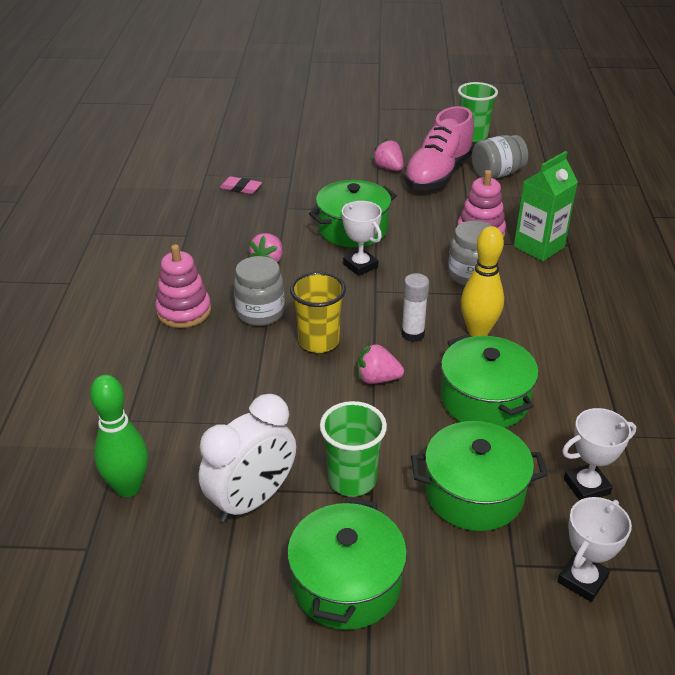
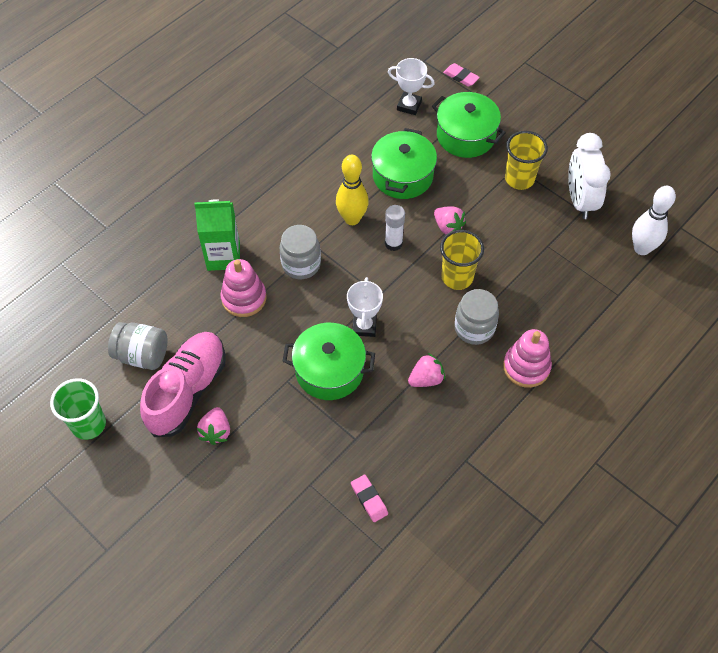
camera: 140 degrees left, 20 degrees up
green bowling pin [90,375,148,497] -> white bowling pin [632,186,676,255]
white clock [199,394,296,522] -> white clock turned 90 degrees counterclockwise [568,133,611,219]
green pot [287,497,407,630] -> none
green cup [320,401,387,497] -> yellow cup [505,131,548,190]
pink shoe [404,106,474,190] -> pink shoe turned 45 degrees counterclockwise [140,332,226,437]
white trophy [558,497,632,602] -> pink eraser [443,63,480,87]

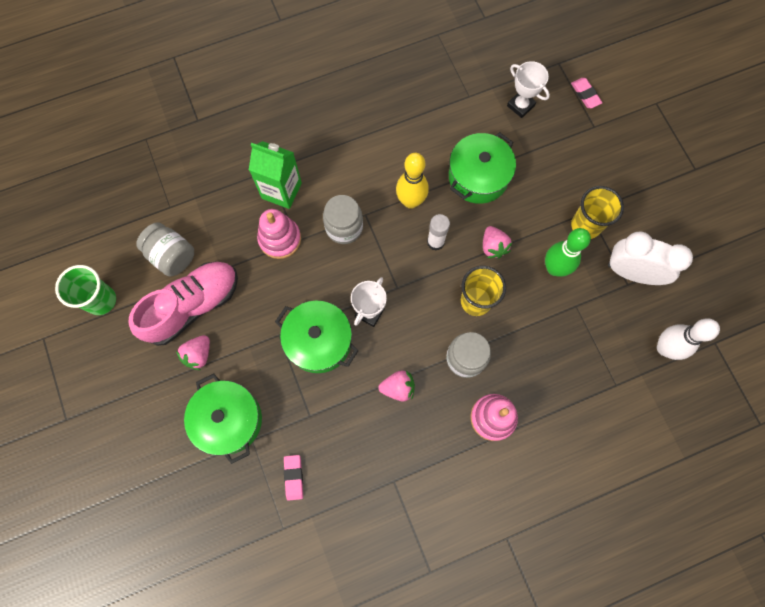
camera: 25 degrees right, 15 degrees up
green pot [432,92,506,158] -> green pot moved to [184,374,262,464]
white clock [568,133,611,219] -> white clock turned 90 degrees clockwise [608,231,693,285]
none -> green bowling pin [545,228,591,277]

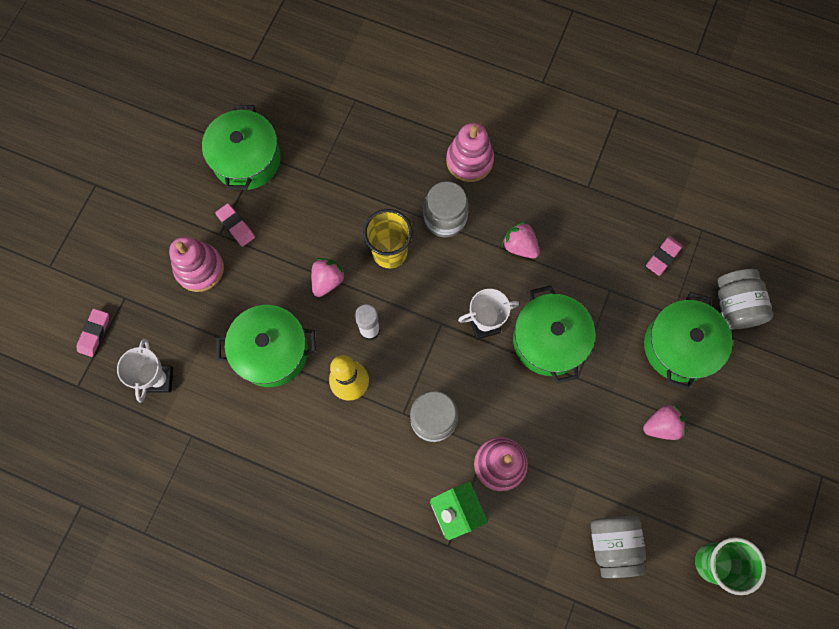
camera: 135 degrees left, 0 degrees up
pink shoe [129,262,238,346] -> none
green bowling pin [545,228,591,277] -> none
yellow cup [571,186,624,239] -> pink eraser [215,203,255,247]
white clock [608,231,693,285] -> green pot [202,105,281,190]
white bowling pin [657,318,720,360] -> none
none -> pink stacking toy [169,236,224,292]
none -> grey jar [717,269,773,329]

